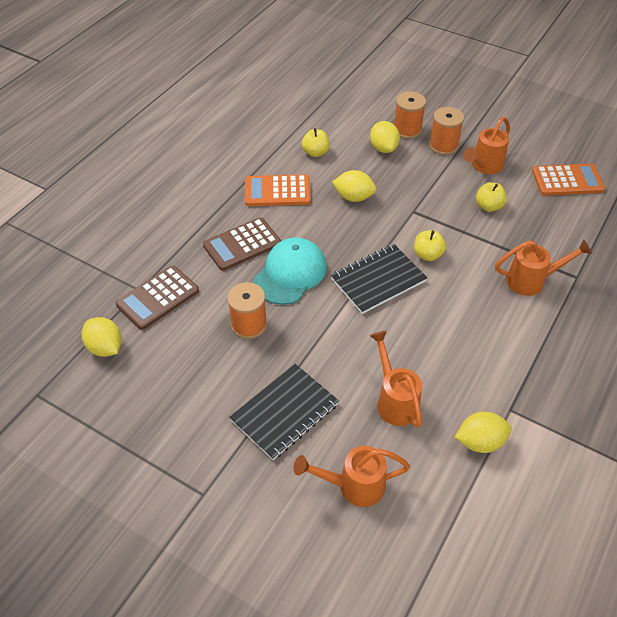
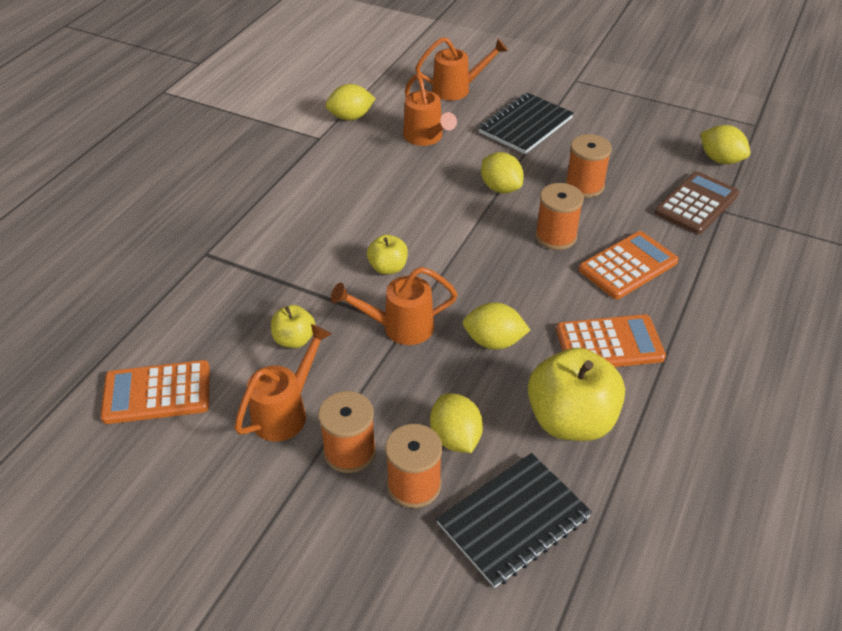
camera: 175 degrees right, 5 degrees down
brown calculator [203,217,281,271] -> orange calculator [579,231,679,299]
turquoise cap [254,237,327,305] -> orange spool [535,183,584,250]
yellow apple [302,128,330,157] -> yellow apple [528,348,625,441], size x1.95
black notebook [331,244,427,314] -> black notebook moved to [436,453,592,588]
orange watering can [495,240,592,296] -> orange watering can moved to [331,267,458,345]
none -> yellow lemon [481,152,524,193]

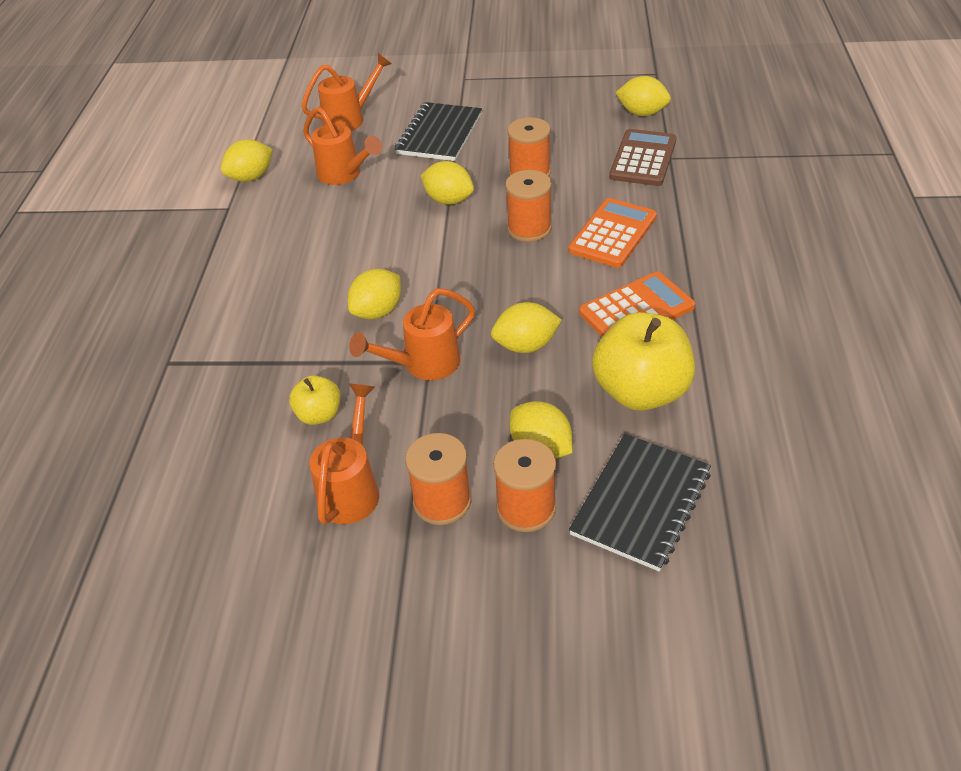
camera: 20 degrees left, 0 degrees up
orange calculator [100,360,210,424] -> none
yellow apple [367,234,408,274] -> yellow lemon [348,269,401,319]

